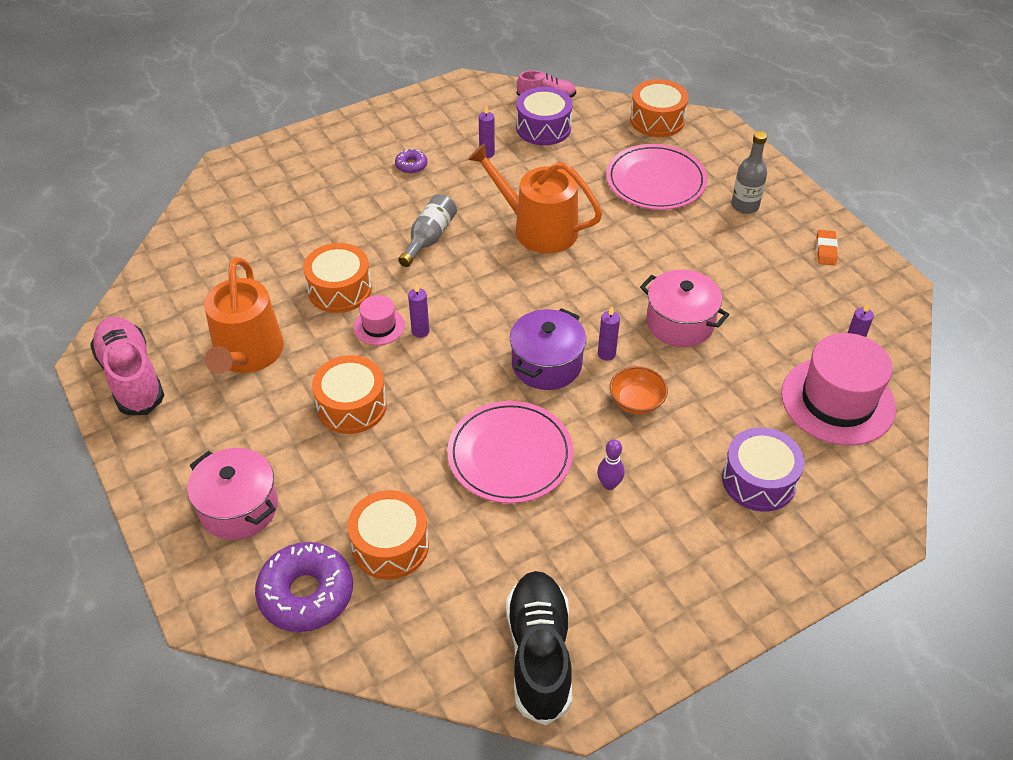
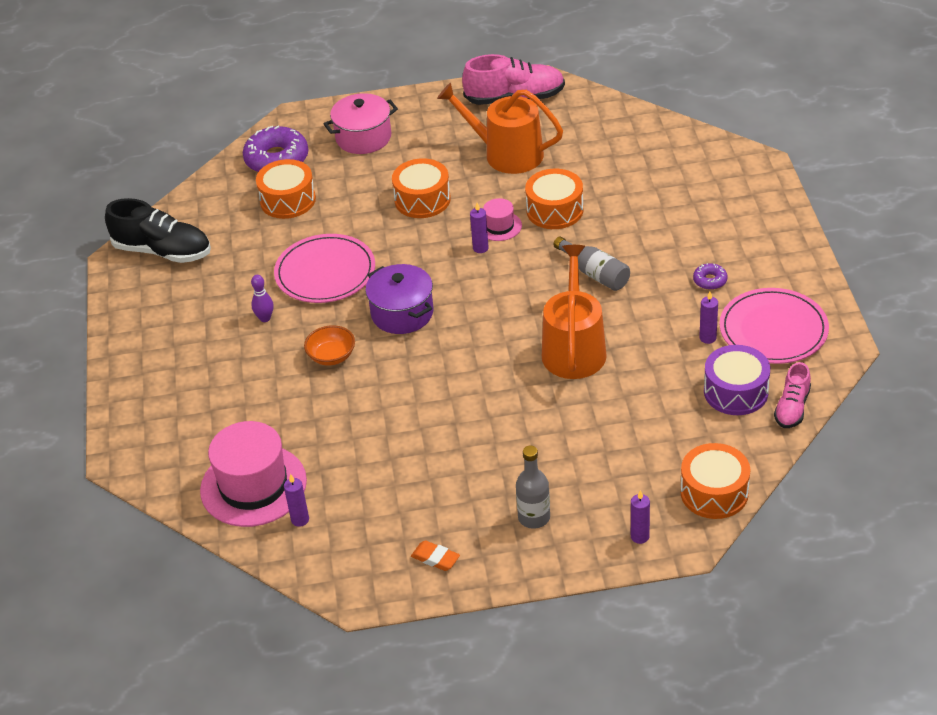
camera: 115 degrees right, 5 degrees down
orange watering can [468,143,602,254] -> orange watering can turned 45 degrees counterclockwise [542,245,607,379]
purple candle [598,306,620,361] -> purple candle moved to [631,490,650,544]
pink plate [606,144,707,210] -> pink plate moved to [719,288,829,364]
pink pot [640,270,729,347] -> none
purple drum [722,427,804,512] -> none

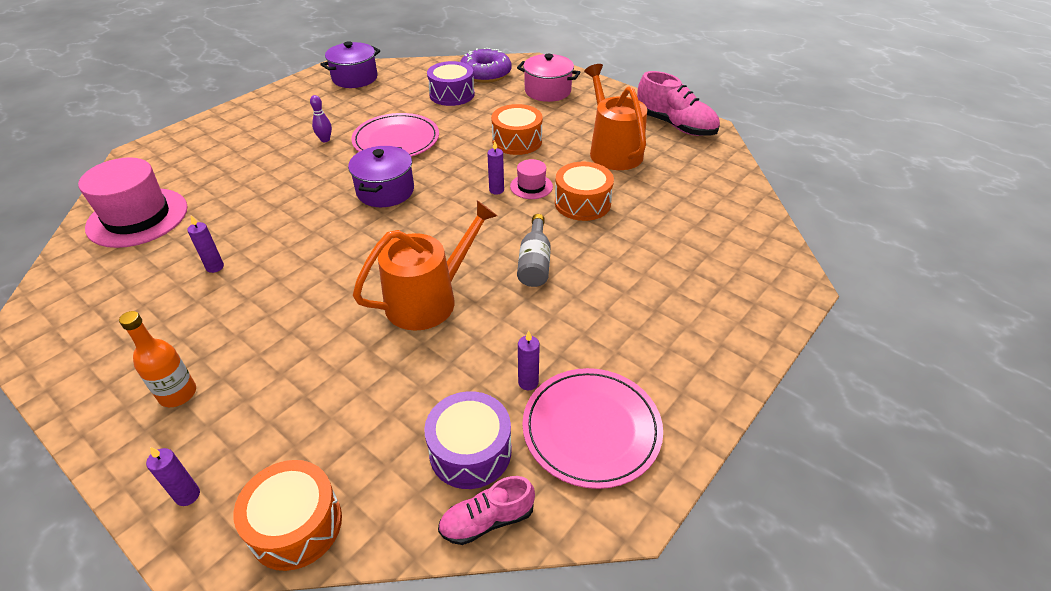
camera: 45 degrees right, 0 degrees up
black shoe [105,198,211,263] -> purple pot [320,41,380,88]
orange drum [256,159,316,219] -> purple drum [427,61,475,106]
purple candle [284,474,309,527] -> purple candle moved to [187,216,224,273]
orange bowl [304,325,355,366] -> none
orange eraser [411,540,460,571] -> none
grey bottle [516,446,550,529] -> orange bottle [119,311,196,407]
purple donut [693,263,728,290] -> none

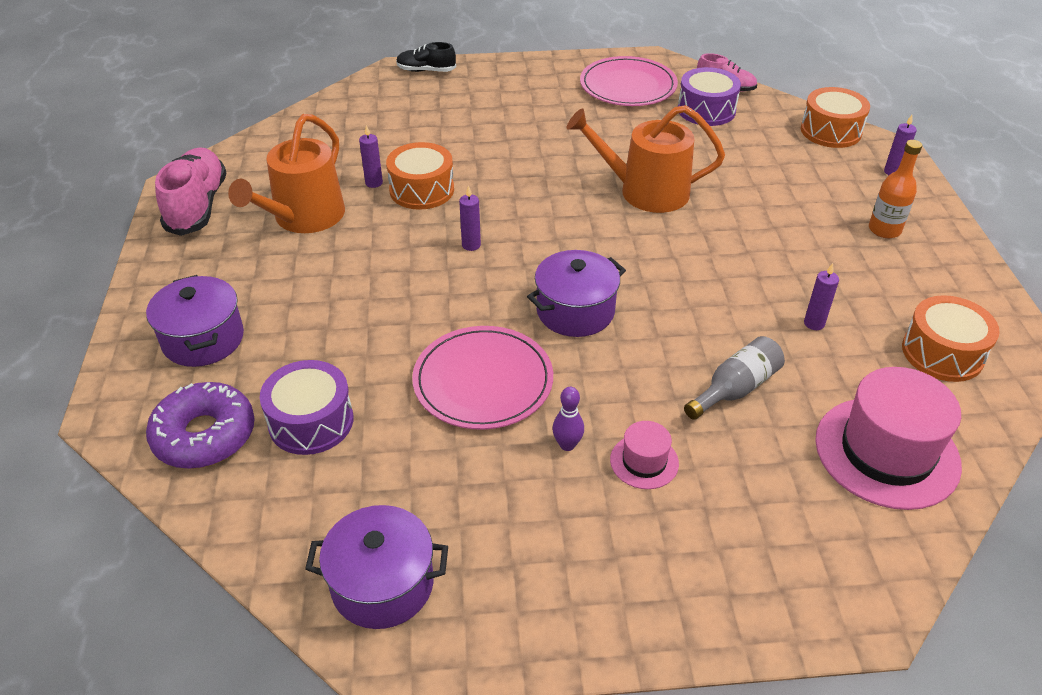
camera: 135 degrees left, 0 degrees up
orange drum [491,104,543,155] -> orange drum moved to [902,295,1000,382]
pink hat [510,159,553,199] -> pink hat moved to [610,421,679,489]
pink pot [517,54,581,102] -> purple pot [146,275,244,367]
grey bottle [517,214,551,287] -> grey bottle moved to [684,336,785,420]
purple candle [518,331,540,390] -> purple candle moved to [359,125,383,188]
none -> black shoe [396,42,456,72]

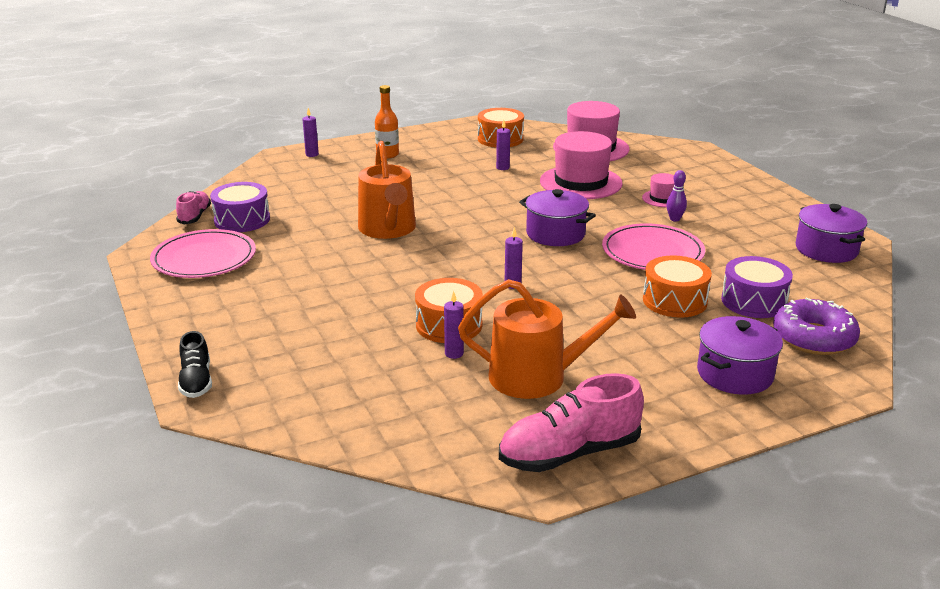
camera: 110 degrees left, 15 degrees down
grey bottle [684,336,785,420] -> pink hat [540,131,623,199]
orange drum [801,87,870,148] -> orange drum moved to [643,255,712,318]

